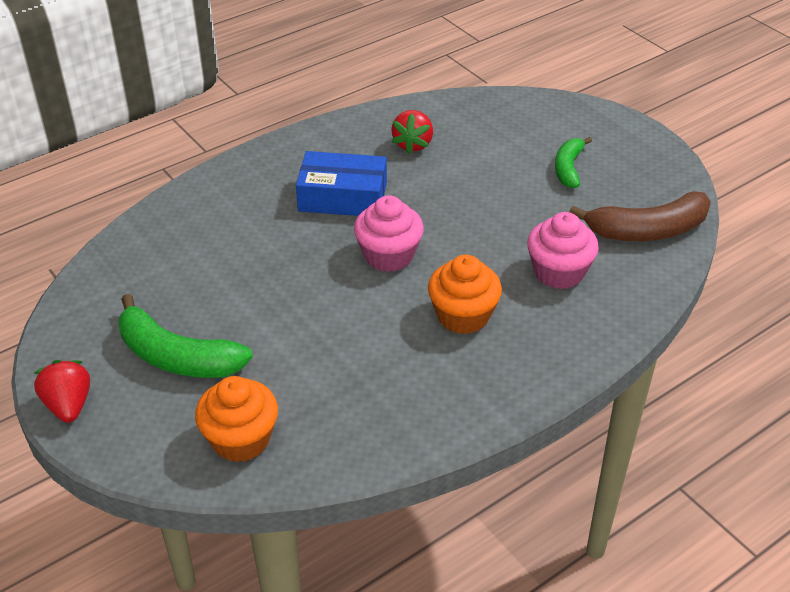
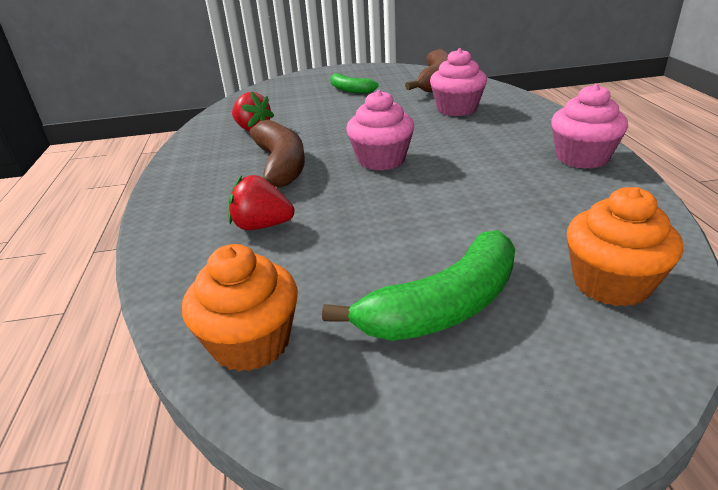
camera: 60 degrees left, 10 degrees down
red strawberry [34,360,90,423] -> red strawberry moved to [228,175,295,230]
blue box [296,151,387,216] -> brown banana [249,119,305,188]
orange cupcake [428,255,502,334] -> orange cupcake moved to [182,244,298,372]
none -> pink cupcake [551,84,628,169]

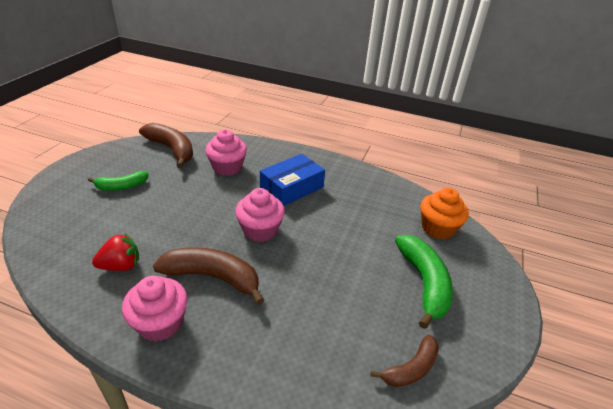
camera: 65 degrees left, 5 degrees up
orange cupcake [182,244,298,372] -> brown banana [371,335,439,387]
red strawberry [228,175,295,230] -> none
pink cupcake [551,84,628,169] -> pink cupcake moved to [122,276,188,342]
none -> blue box [260,154,325,206]

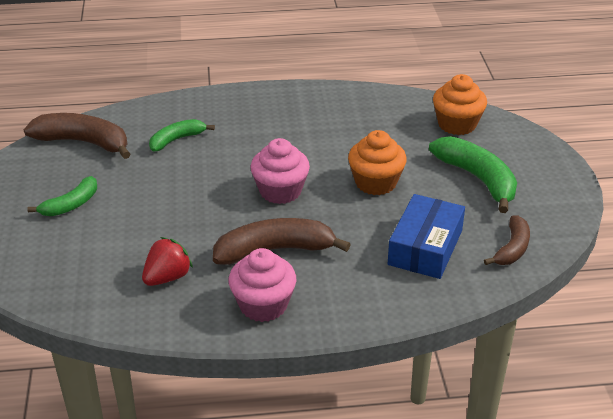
camera: 25 degrees left, 0 degrees up
pink cupcake [205,129,247,176] -> green banana [149,119,215,152]
blue box [260,154,325,206] -> blue box moved to [388,194,465,279]
none -> orange cupcake [348,130,407,195]

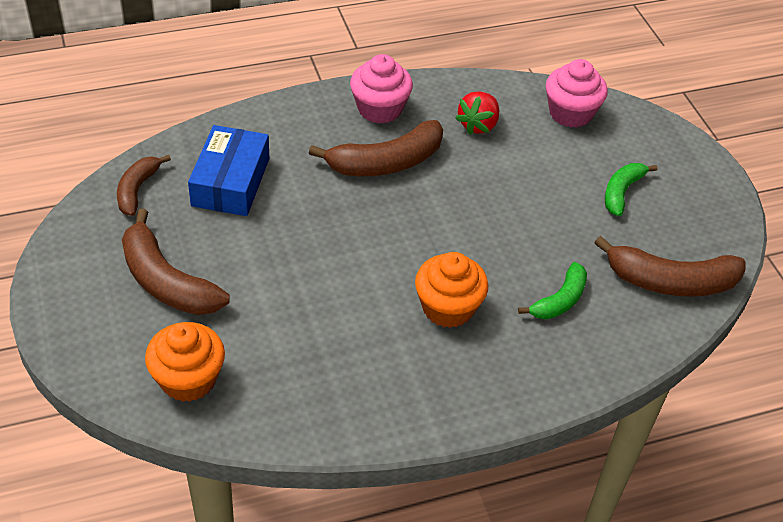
camera: 165 degrees right, 10 degrees up
pink cupcake [251,138,310,204] -> pink cupcake moved to [546,59,608,128]
orange cupcake [348,130,407,195] -> orange cupcake moved to [415,252,488,328]
green banana [429,136,517,213] -> brown banana [122,209,230,315]

